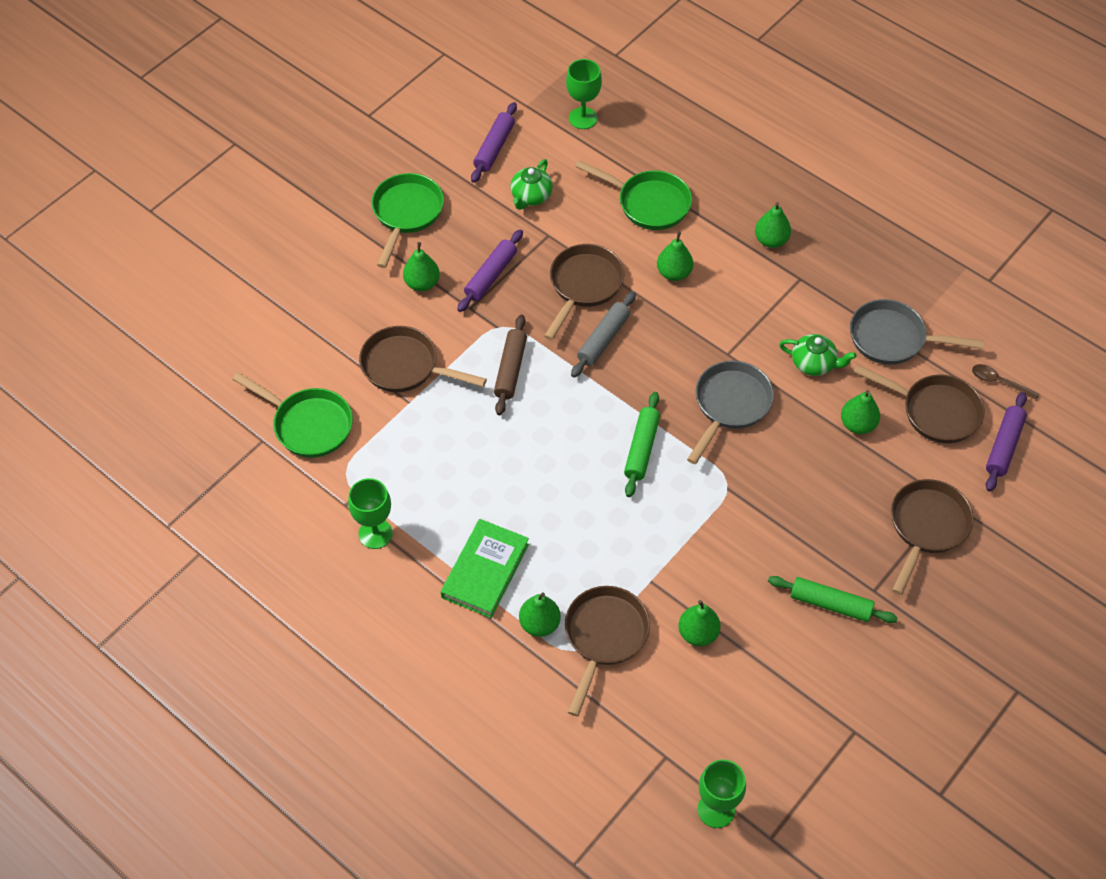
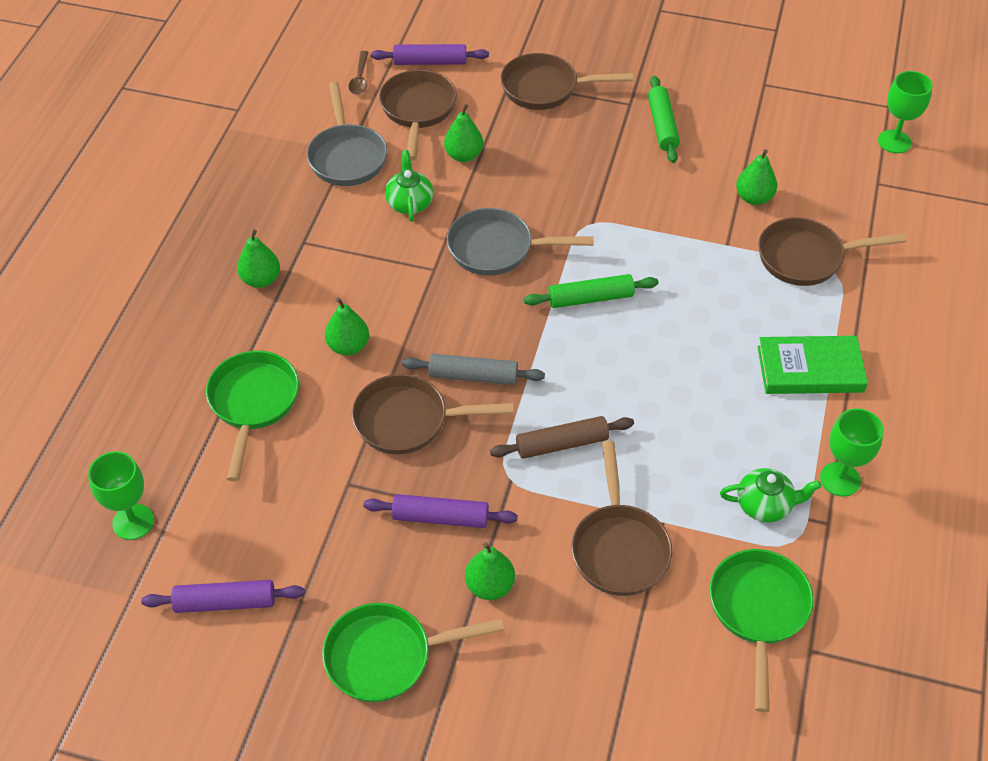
camera: 115 degrees left, 5 degrees down
green teapot [510,159,553,210] -> green teapot moved to [720,468,821,522]
green pear [519,593,561,637] -> none

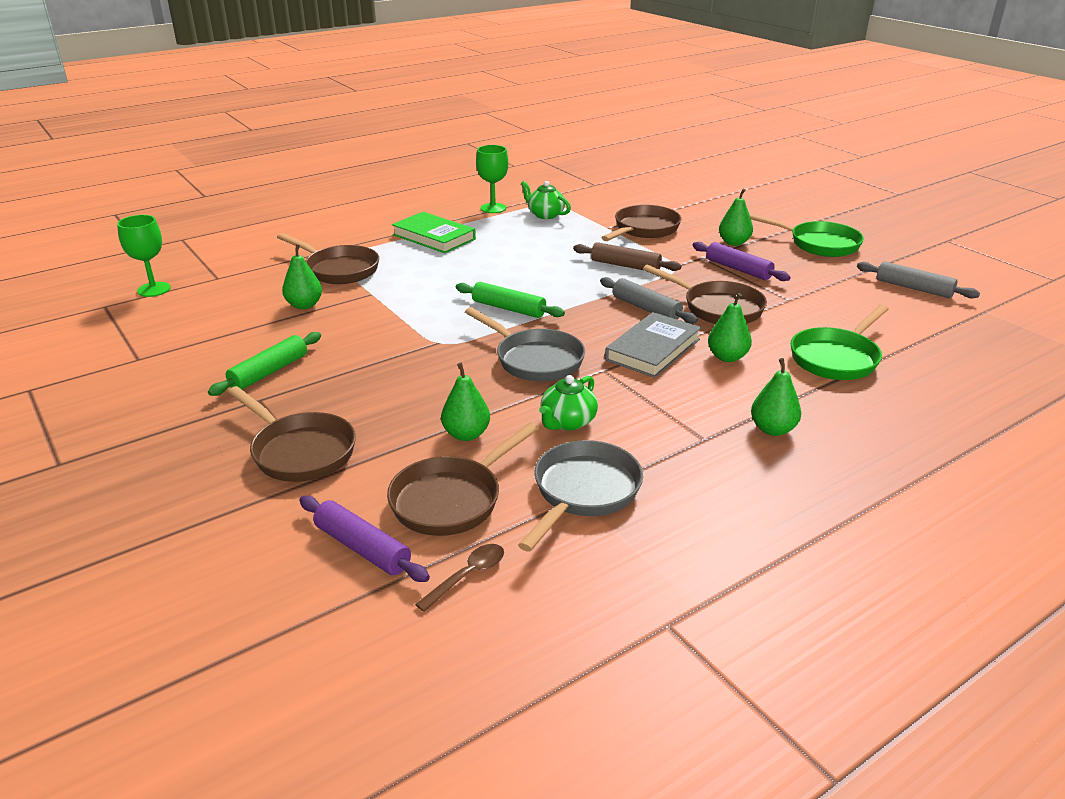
camera: 140 degrees left, 20 degrees down
green goblet [88,451,154,540] -> none
purple rolling pin [141,580,305,613] -> grey rolling pin [857,261,980,298]
green pan [709,549,813,712] -> none
none -> grey book [605,312,701,378]

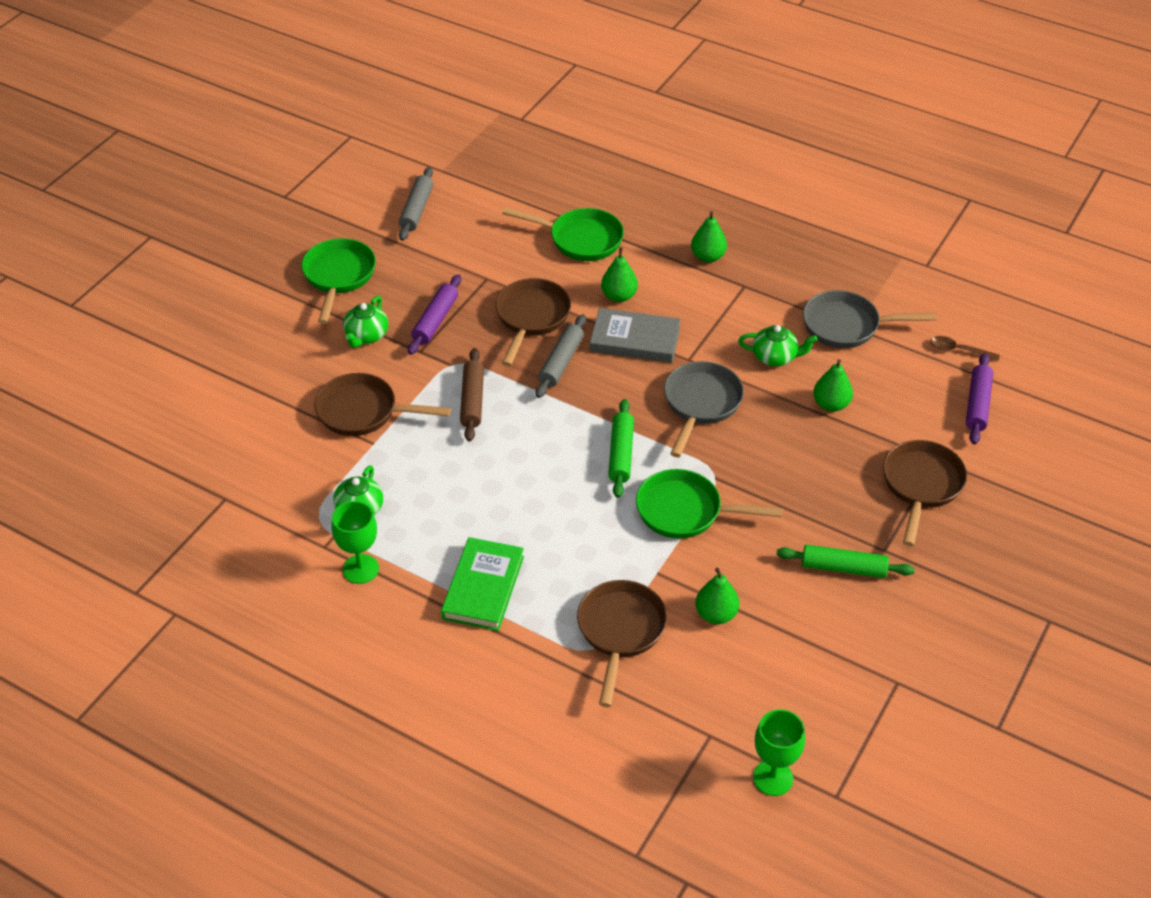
camera: 115 degrees left, 15 degrees up
brown pan [387,422,539,536] -> none
green pear [719,189,753,246] -> green teapot [343,296,388,348]
none -> green pan [636,469,783,539]

